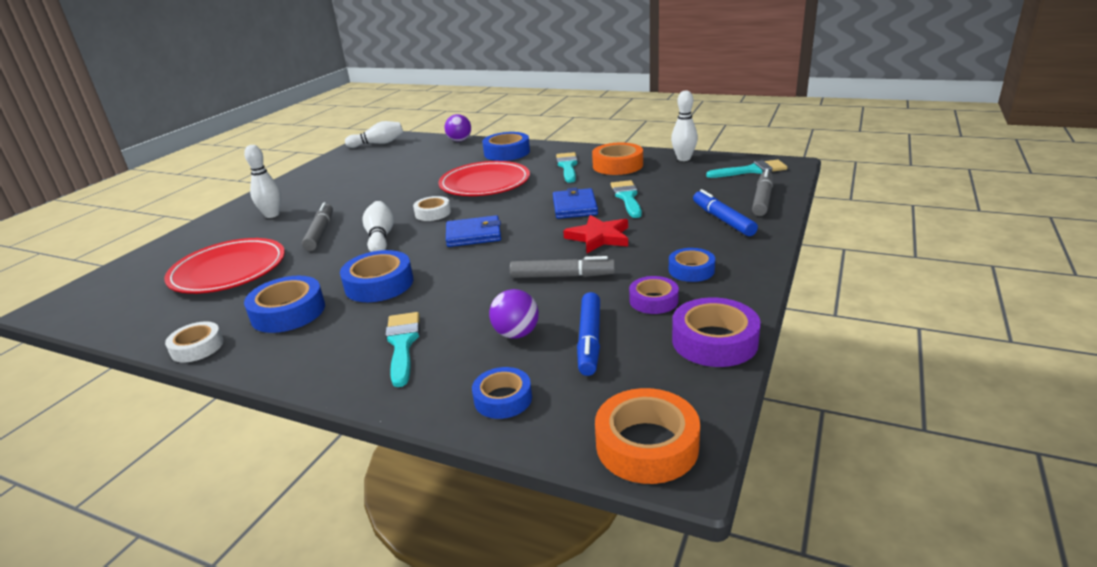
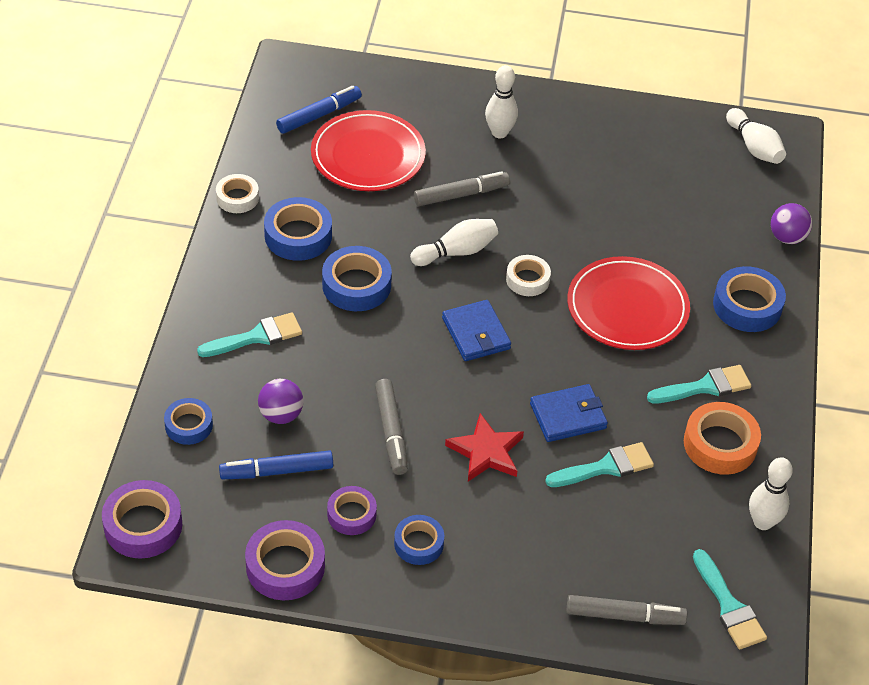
camera: 70 degrees right, 20 degrees up
orange tape [595,388,700,484] -> purple tape [102,480,182,559]
blue marker [693,189,758,236] -> blue marker moved to [276,86,362,134]

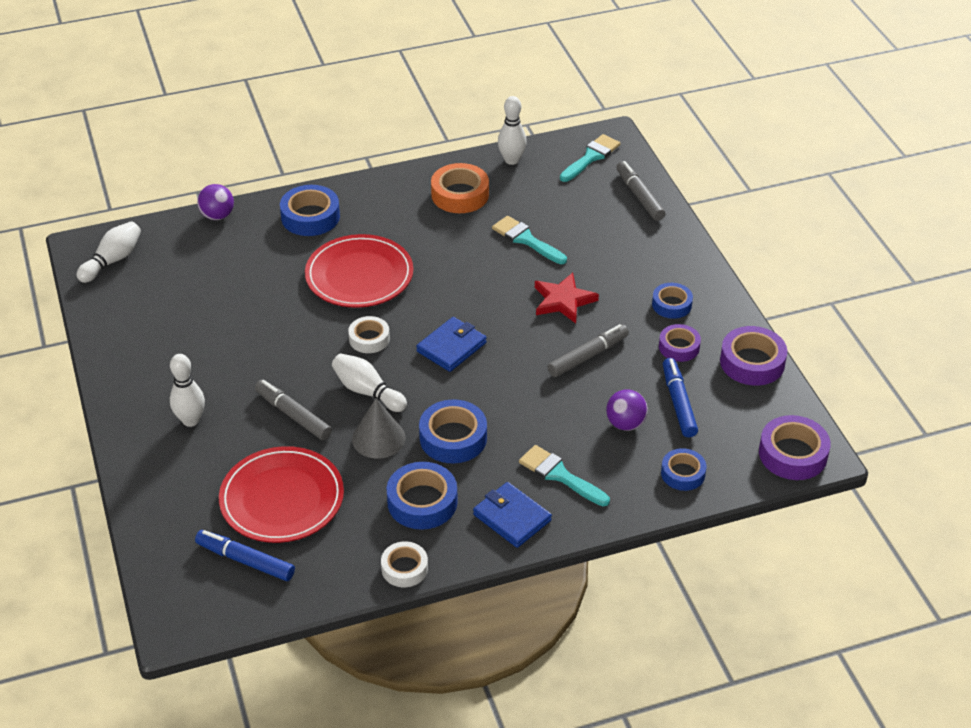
camera: 115 degrees left, 5 degrees down
blue marker [219,450,333,479] -> blue marker turned 150 degrees counterclockwise [663,358,698,437]
blue wallet [530,384,608,442] -> blue wallet moved to [473,482,552,548]
turquoise brush [647,365,751,403] -> none
none -> grey cone [352,398,405,459]

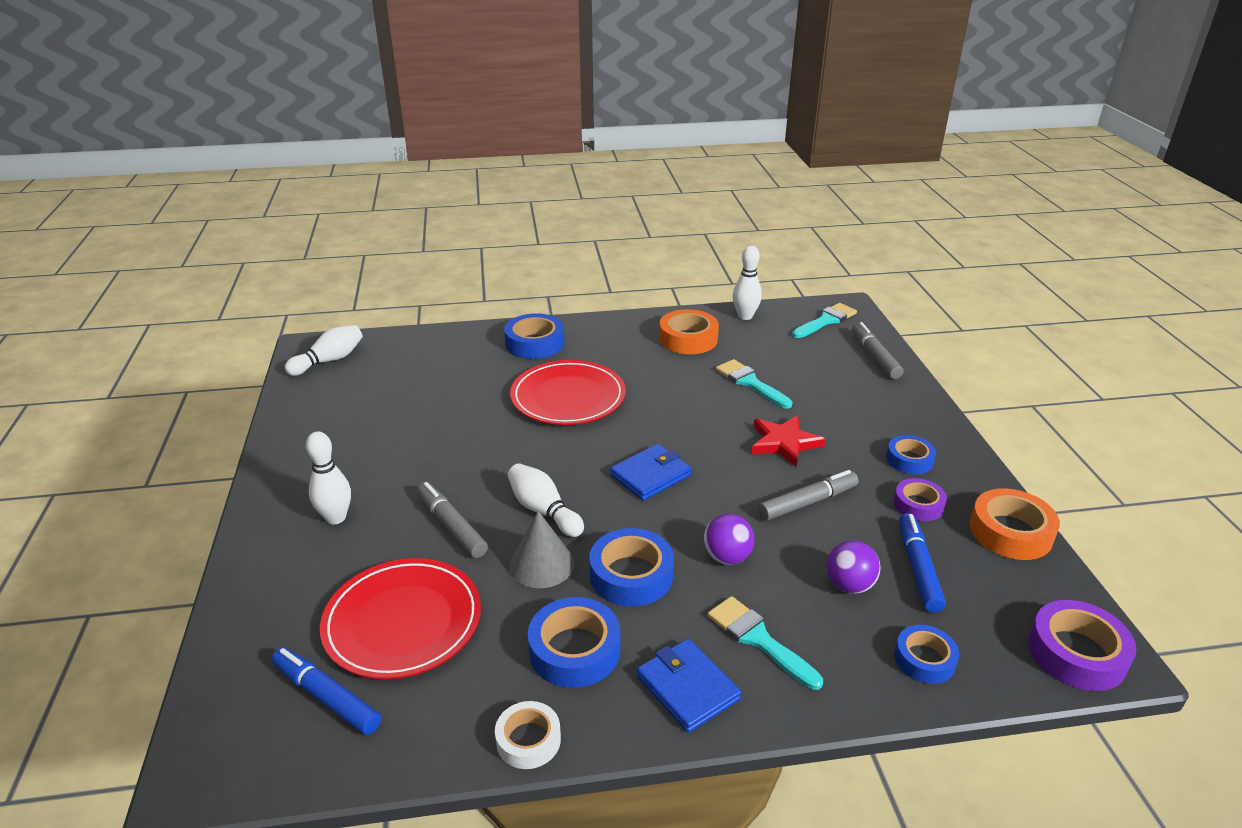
camera: 10 degrees right, 10 degrees down
purple ball [197,184,234,220] -> purple ball moved to [704,514,754,565]
white tape [348,316,390,353] -> none
purple tape [720,326,787,386] -> orange tape [970,488,1060,560]

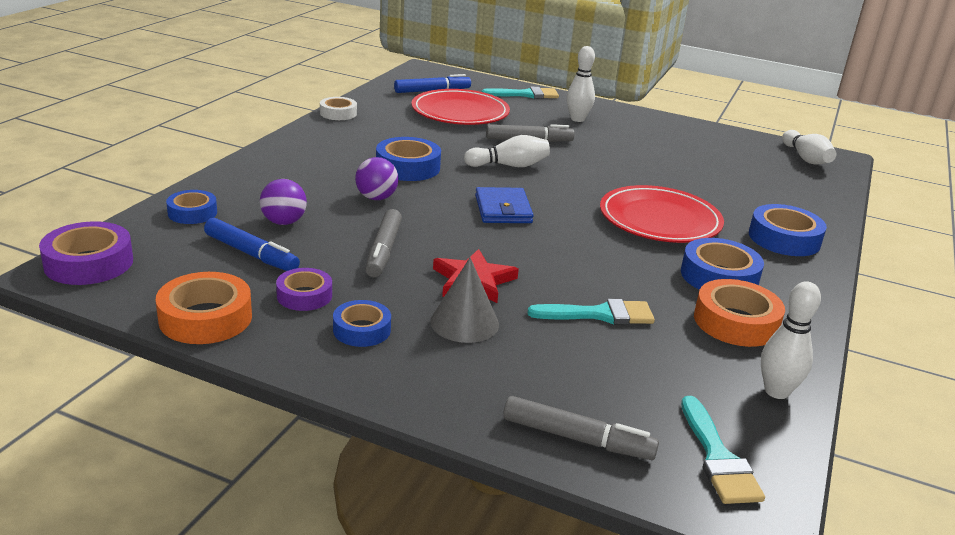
camera: 120 degrees right, 5 degrees down
grey cone [509,511,574,588] -> grey cone moved to [430,258,499,343]
blue tape [528,597,621,688] -> blue tape moved to [681,238,764,290]
blue wallet [637,639,741,733] -> none
turquoise brush [708,596,823,690] -> turquoise brush moved to [482,87,559,99]

